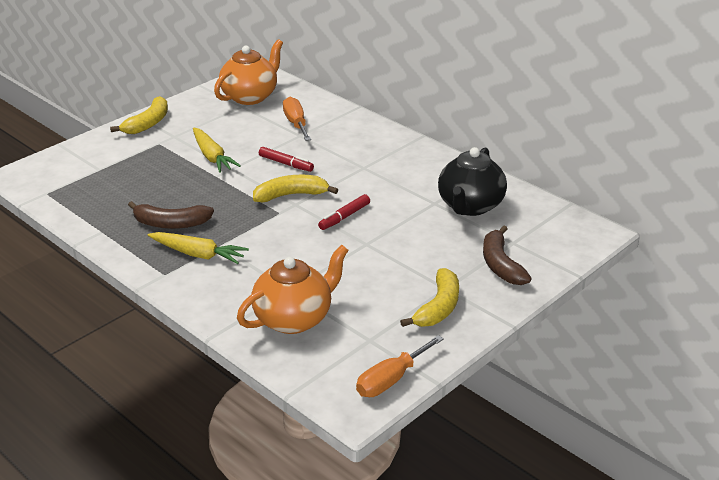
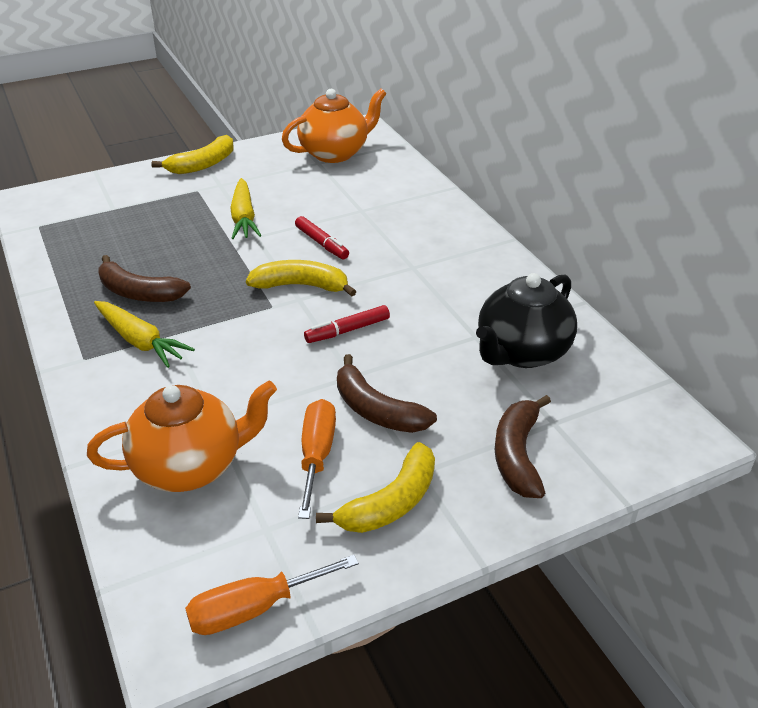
camera: 20 degrees right, 5 degrees up
orange screwdriver [283,97,311,141] -> orange screwdriver moved to [298,399,336,519]
none -> brown banana [337,354,437,433]

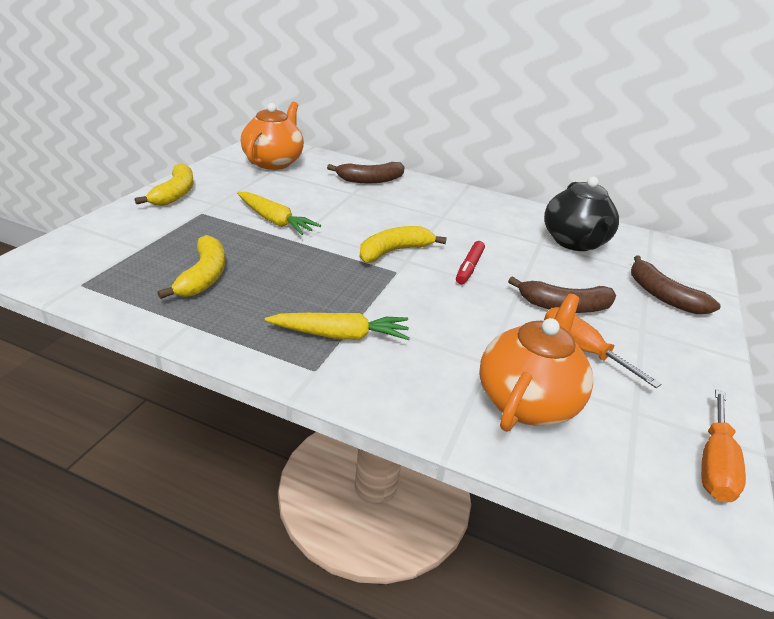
camera: 45 degrees left, 5 degrees down
brown banana [99,255,191,302] -> brown banana moved to [327,162,404,183]
red marker [295,216,349,259] -> none
yellow banana [316,442,435,533] -> yellow banana moved to [157,235,225,299]

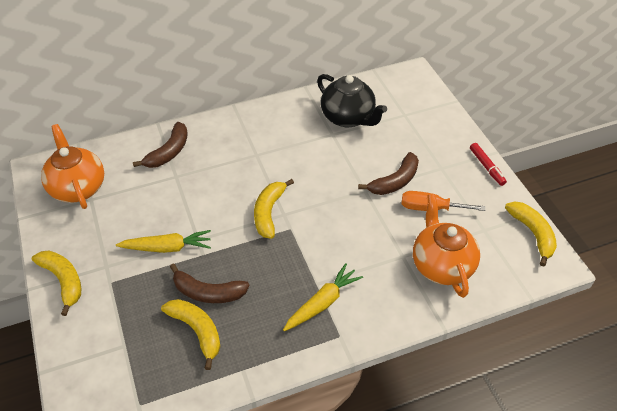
camera: 40 degrees left, 15 degrees up
red marker [456,241,485,284] -> red marker moved to [470,143,507,186]
brown banana [631,255,721,314] -> brown banana moved to [170,263,250,303]
orange screwdriver [701,389,746,502] -> yellow banana [505,201,557,267]

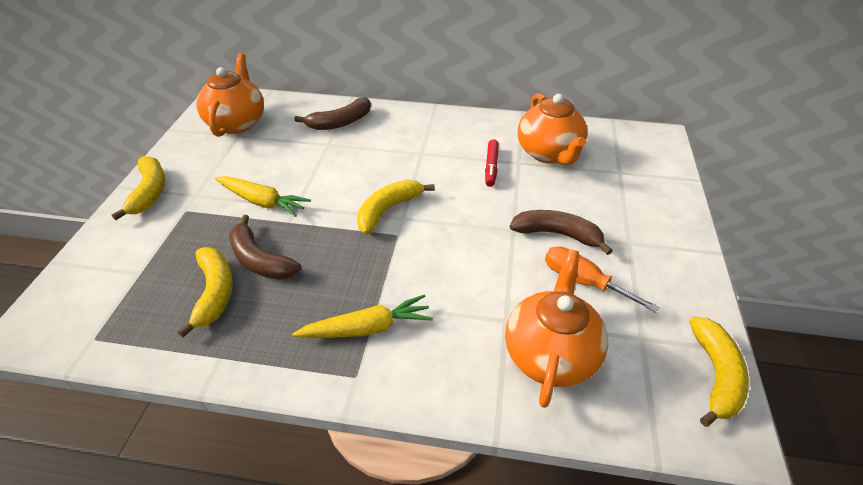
camera: 30 degrees right, 5 degrees down
black teapot [317,74,387,127] -> orange teapot [518,93,588,165]
brown banana [358,152,419,195] -> brown banana turned 150 degrees counterclockwise [510,210,613,255]
red marker [470,143,507,186] -> red marker moved to [485,139,499,187]

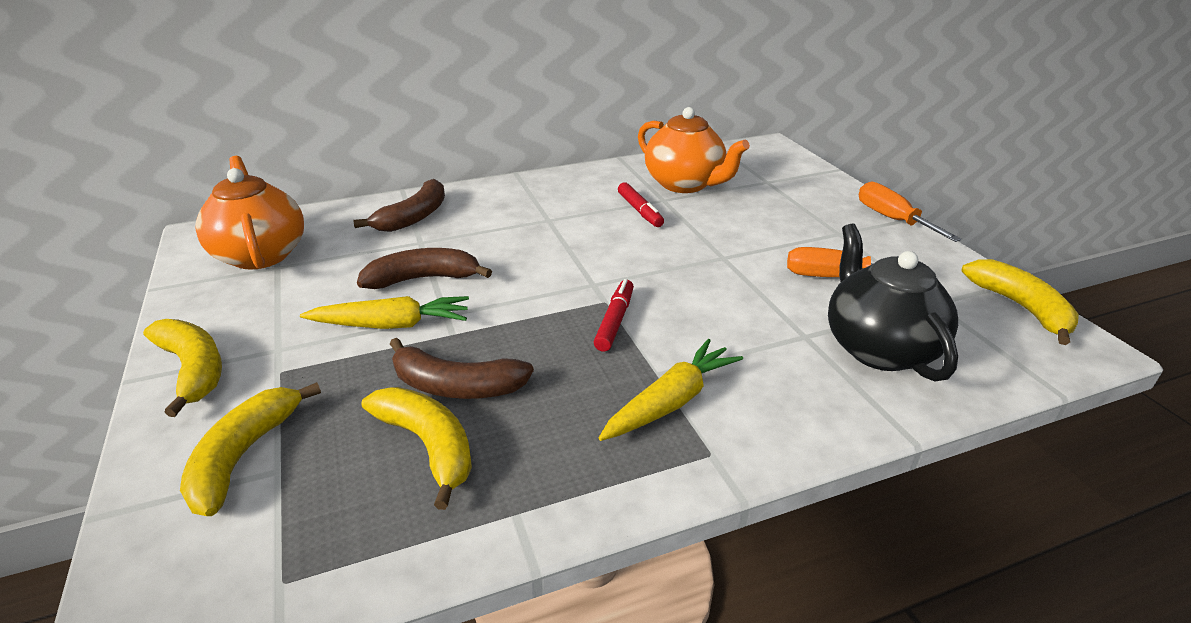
camera: 30 degrees left, 10 degrees down
yellow banana [357,180,435,234] -> yellow banana moved to [180,382,321,516]
orange teapot [505,249,608,408] -> black teapot [828,223,958,382]
brown banana [510,210,613,255] -> brown banana moved to [357,248,492,289]
none -> red marker [594,279,634,352]
none -> orange screwdriver [859,182,962,242]

